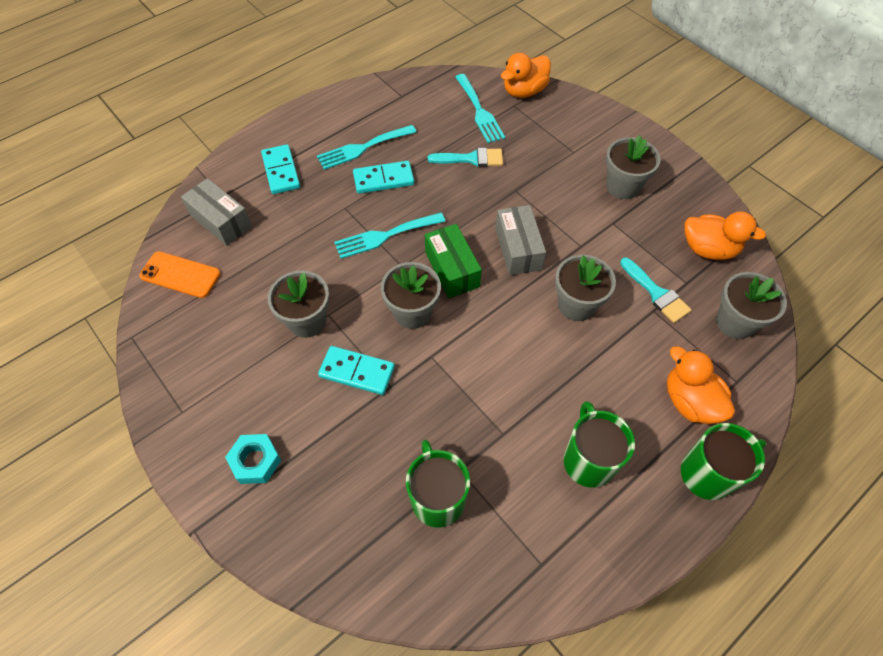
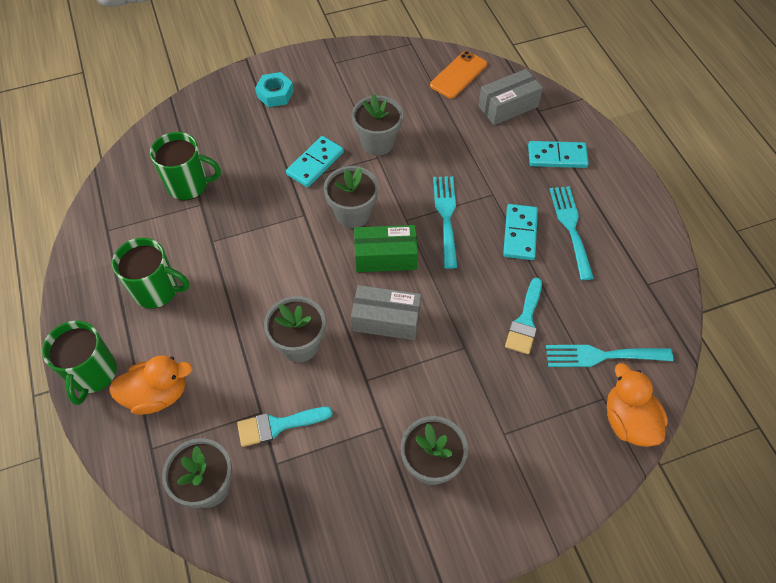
camera: 110 degrees right, 0 degrees up
orange duck [684,211,766,260] -> none

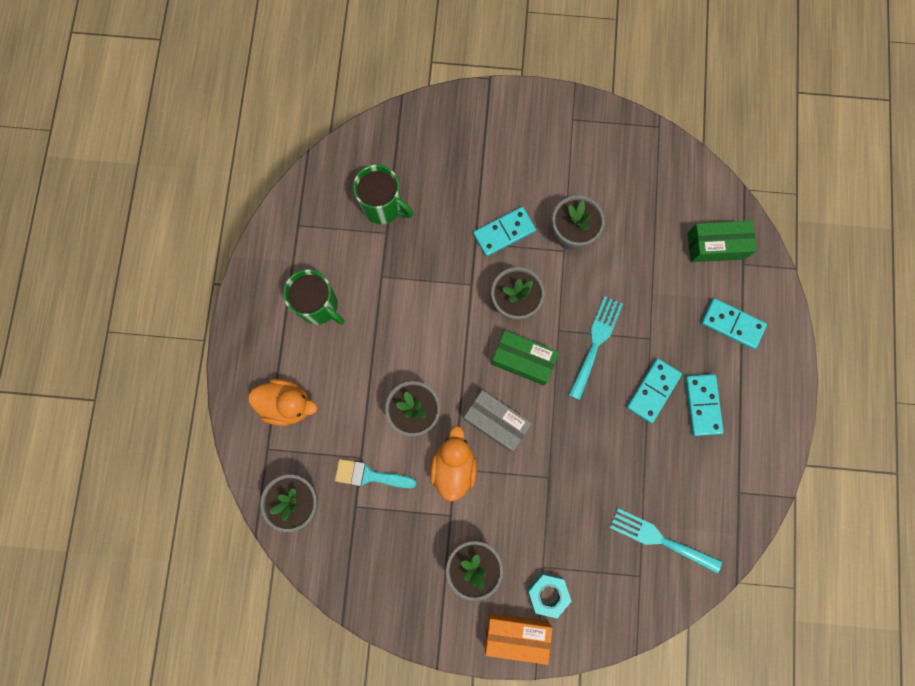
camera: 25 degrees right, 20 degrees up
green mug [42,321,117,405] -> none
turquoise nut [255,72,294,107] -> turquoise nut moved to [527,573,572,618]
orange phone [430,51,487,99] -> none
grey box [478,69,543,125] -> green box [687,221,757,262]
turquoise brush [505,278,542,354] -> none
turquoise fork [549,186,594,280] -> turquoise domino [685,374,724,436]
orange duck [607,363,668,447] -> orange duck moved to [430,426,477,502]
none -> orange box [484,612,552,665]

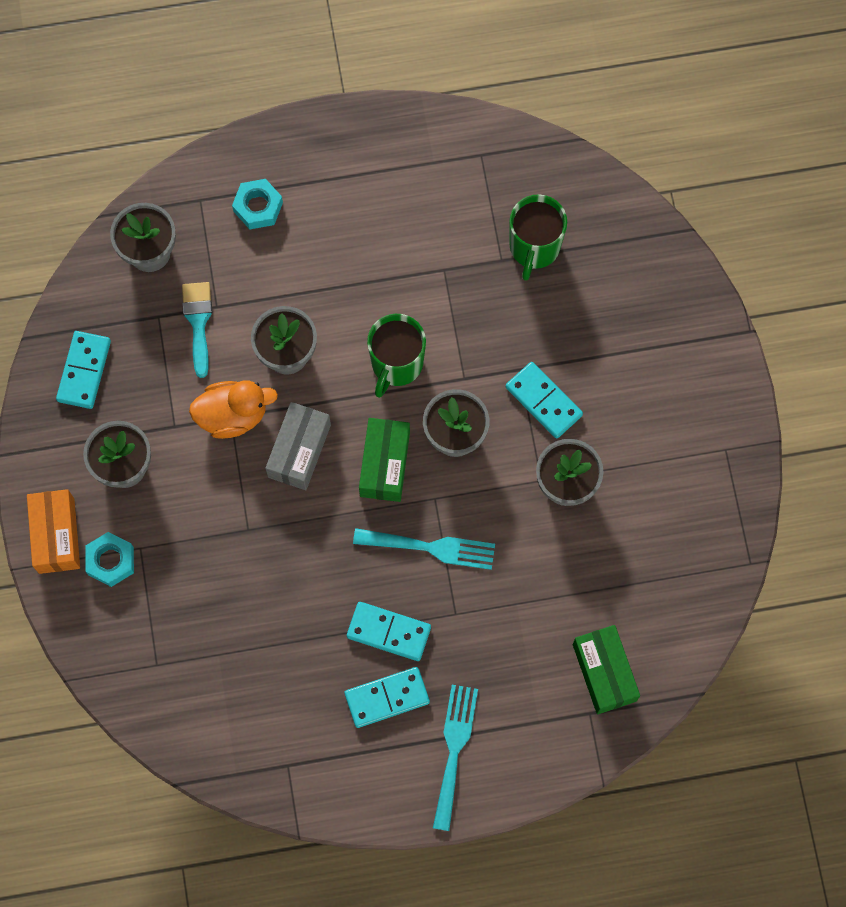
camera: 75 degrees right, 5 degrees down
orange duck [248,379,317,426] -> turquoise nut [232,179,283,229]
green mug [283,269,344,325] -> green mug moved to [367,314,426,398]
turquoise fork [609,508,722,573] -> turquoise fork moved to [433,685,478,831]
turquoise domino [701,298,767,349] -> turquoise domino moved to [56,331,111,409]

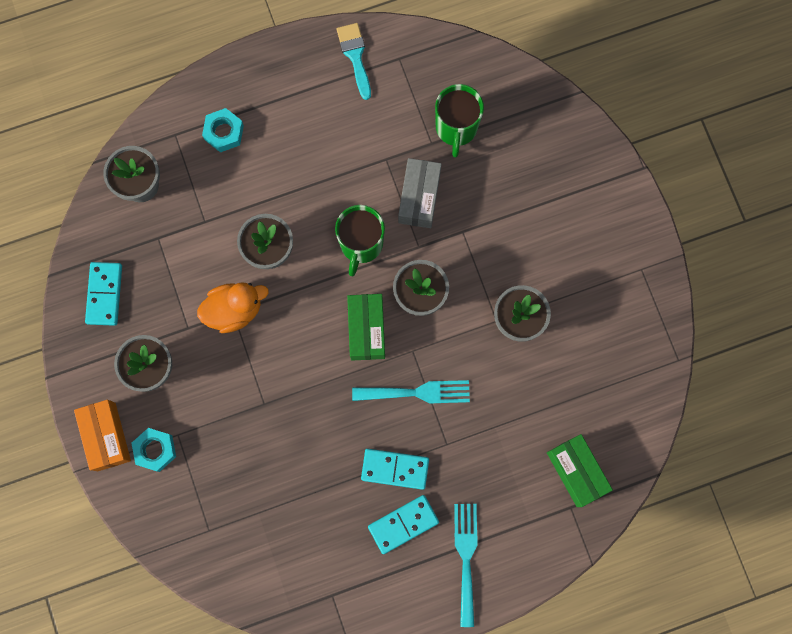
camera: 10 degrees left, 5 degrees up
turquoise brush [182,282,212,378] -> turquoise brush moved to [337,23,371,100]
grey box [265,402,331,490] -> grey box moved to [398,158,442,228]
turquoise domino [506,362,583,438] -> none

